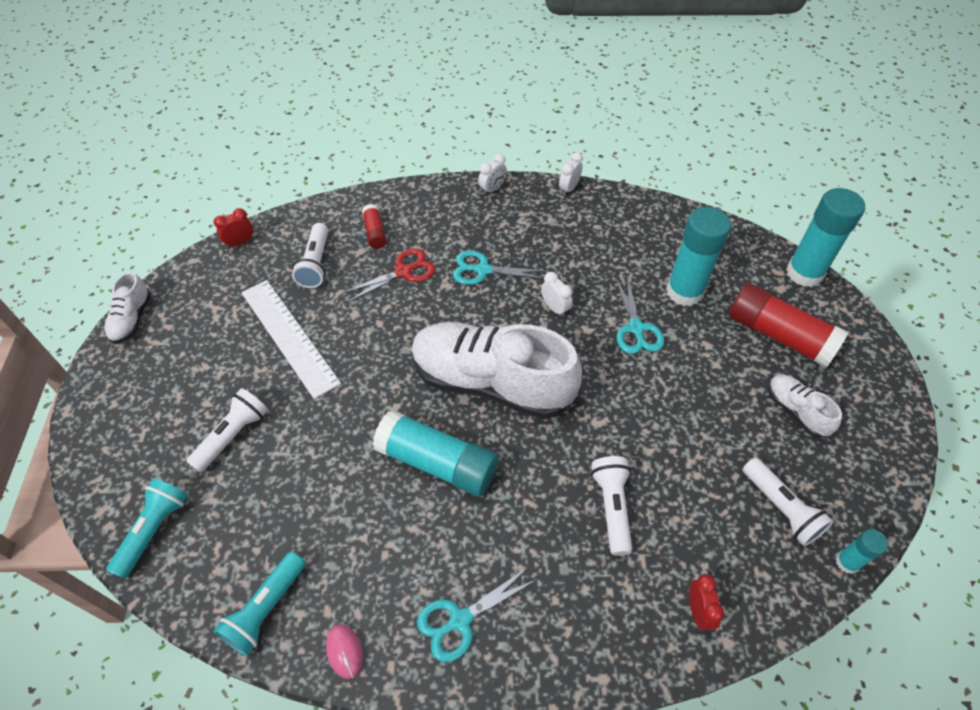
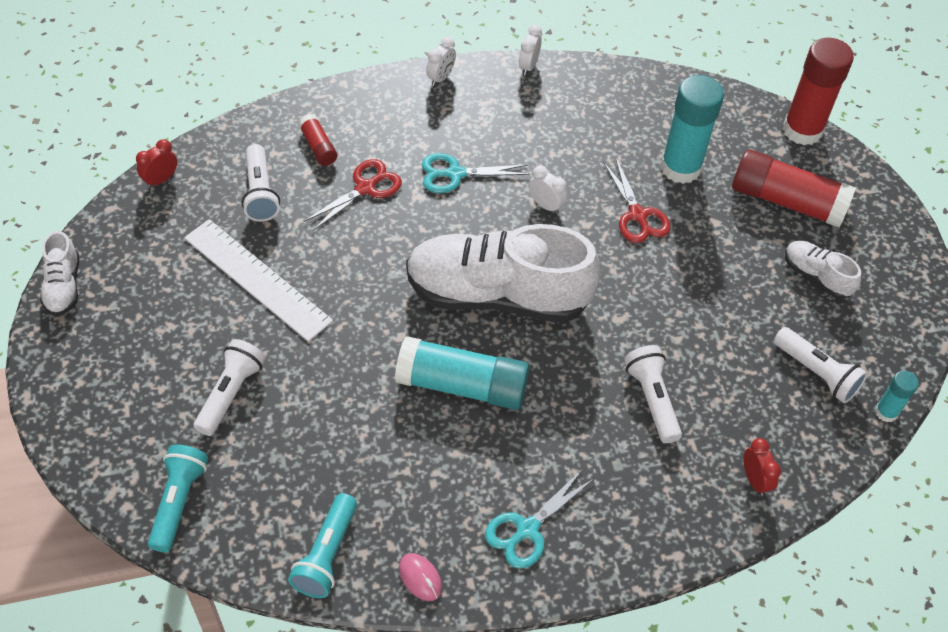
camera: 15 degrees left, 0 degrees up
turquoise scissors [615,275,664,354] -> red scissors [603,159,670,243]
turquoise glue stick [786,188,865,287] -> red glue stick [783,38,854,145]

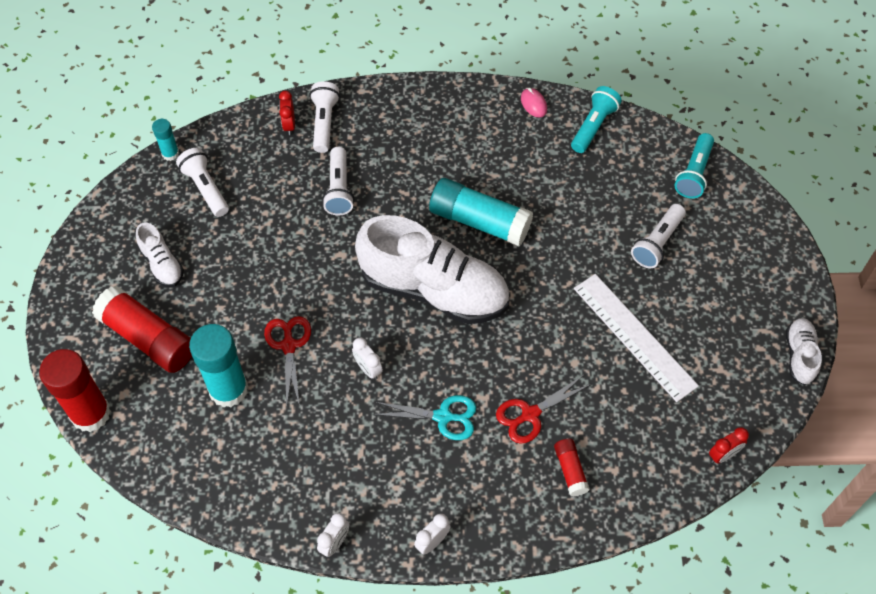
camera: 165 degrees left, 5 degrees up
white flashlight [242,144,280,222] -> white flashlight moved to [310,81,340,153]
turquoise scissors [485,469,594,568] -> none

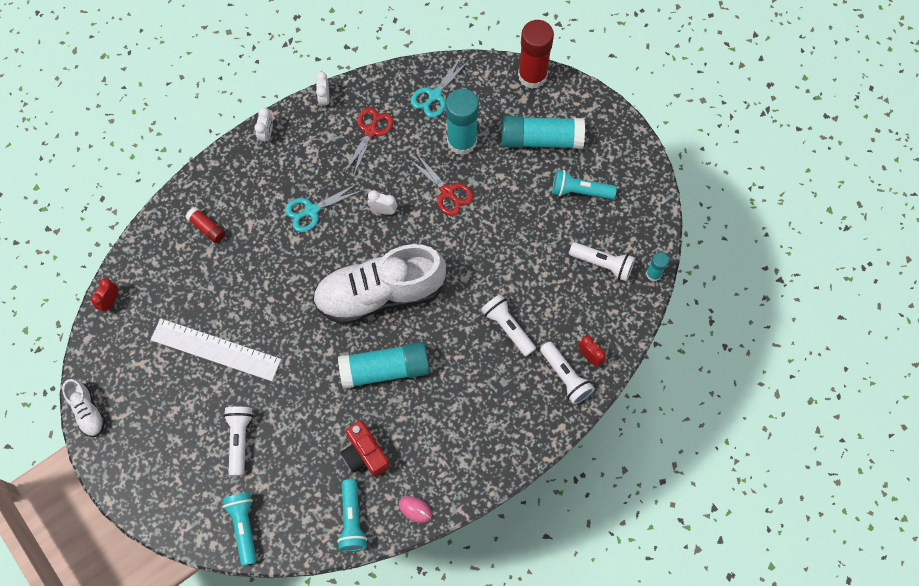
camera: 145 degrees right, 10 degrees up
red glue stick [92,286,192,373] -> turquoise glue stick [502,116,585,149]
white shoe [136,222,184,287] -> turquoise flashlight [552,170,617,199]
red scissors [496,375,591,444] -> red scissors moved to [344,107,393,177]
none -> red camera [340,420,390,477]
none -> turquoise scissors [411,56,469,118]

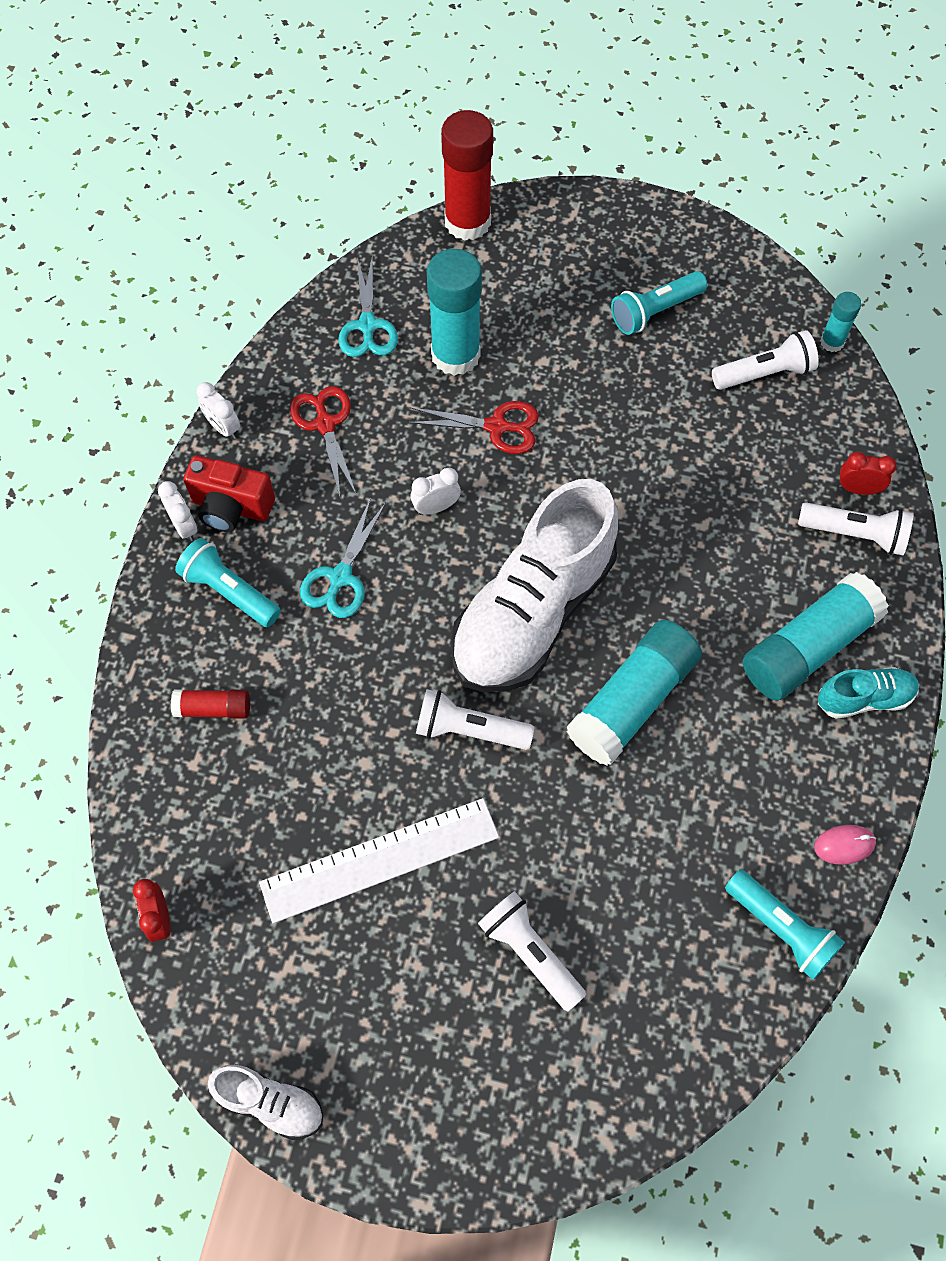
camera: 40 degrees left, 5 degrees down
turquoise flashlight [223,493,257,566] -> turquoise flashlight moved to [175,538,281,627]
red camera [340,420,390,477] -> red camera moved to [184,455,275,532]
white flashlight [481,294,536,356] -> white flashlight moved to [416,689,535,750]
turquoise glue stick [502,116,585,149] -> turquoise glue stick moved to [743,572,889,700]
none -> turquoise shoe [818,667,919,719]

